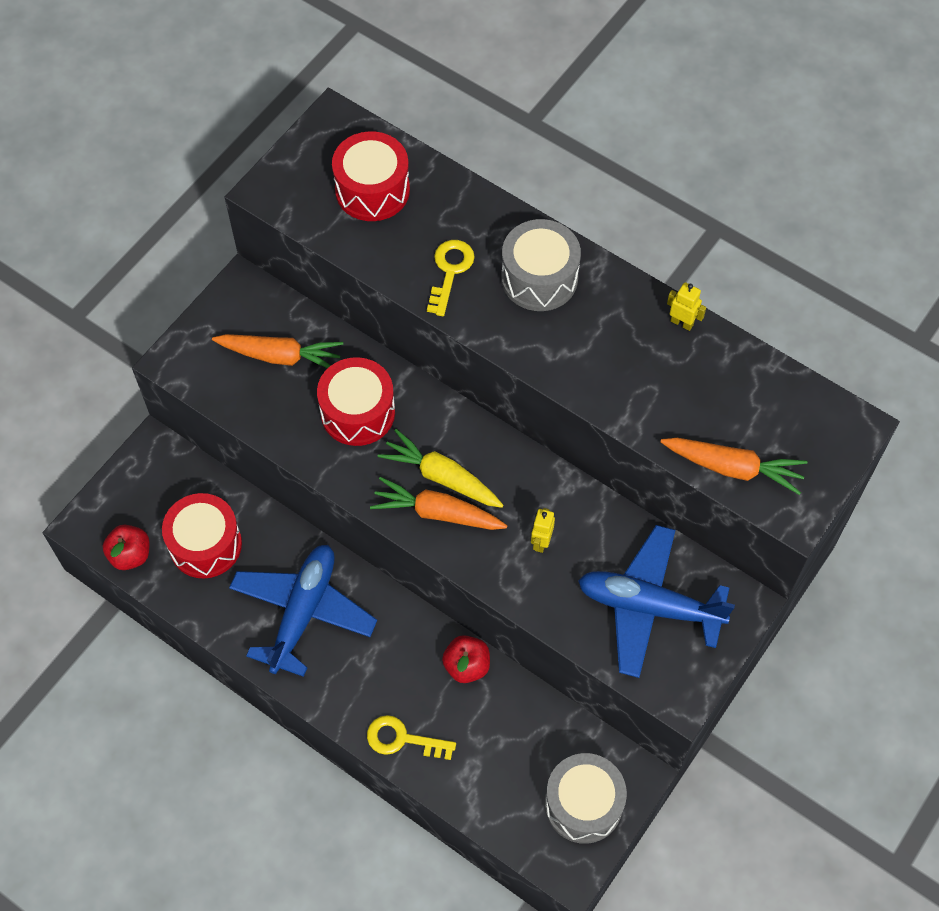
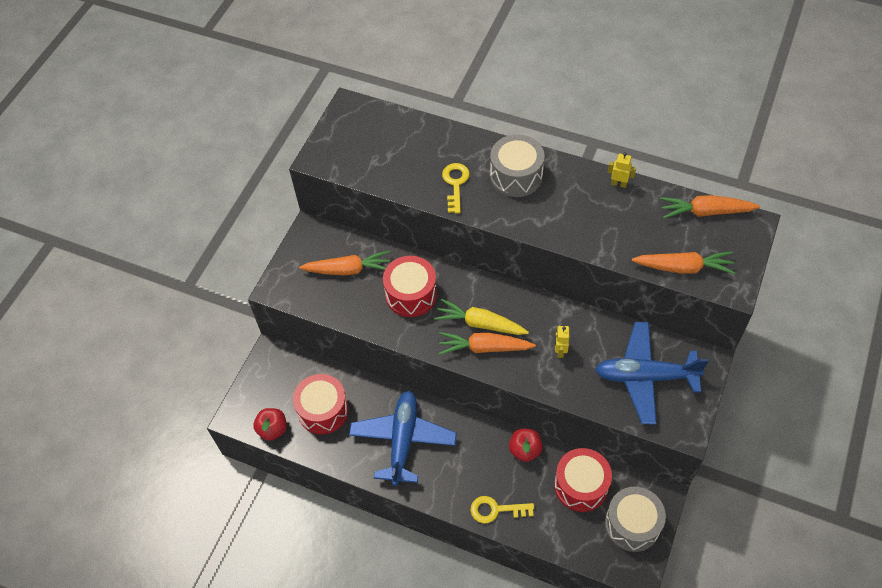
camera: 10 degrees left, 5 degrees down
red drum [332,131,410,221] -> red drum moved to [554,448,612,512]
none -> orange carrot [660,195,760,219]

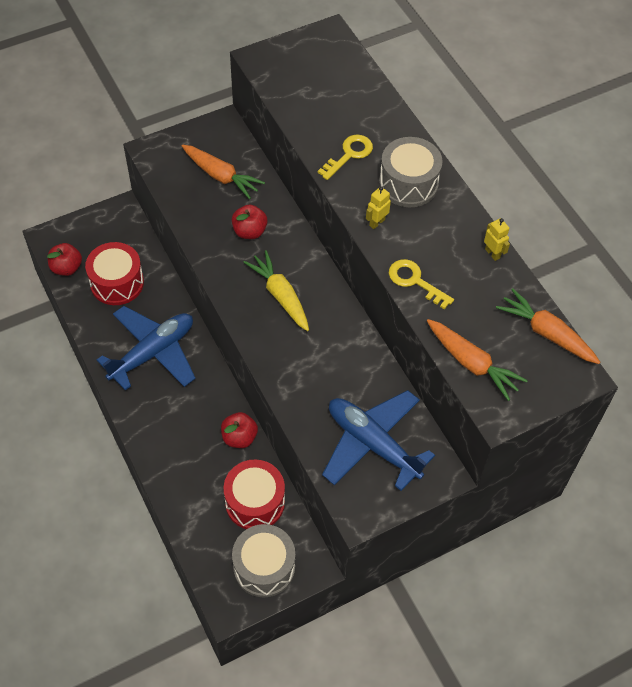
camera: 35 degrees right, 0 degrees up
red drum [383,256,437,317] -> red apple [232,205,267,239]
orange carrot [439,332,536,355] -> none
yellow key [470,496,534,524] -> yellow key moved to [389,259,454,309]
yellow robot [555,326,569,358] -> yellow robot moved to [366,187,391,229]

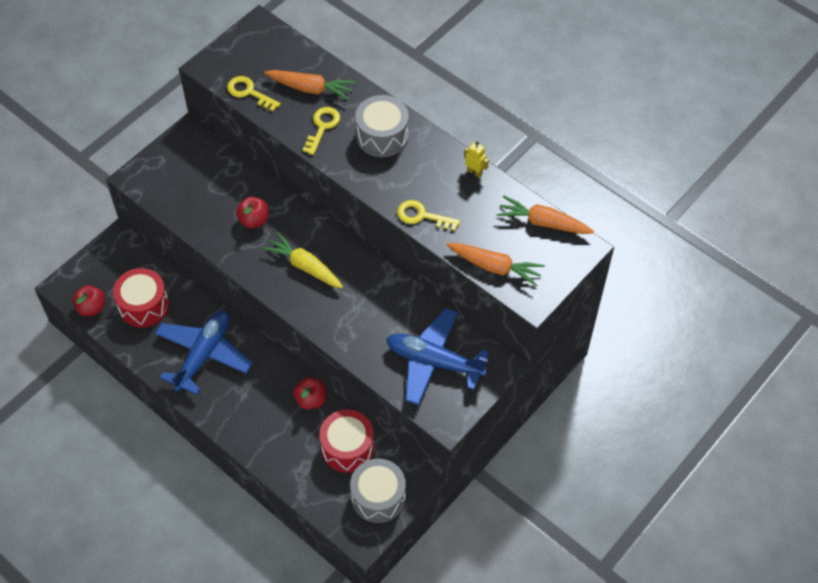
camera: 20 degrees left, 0 degrees up
orange carrot [182,145,265,199] -> orange carrot moved to [264,70,355,100]
yellow robot [366,187,391,229] -> none
none -> yellow key [227,76,281,112]

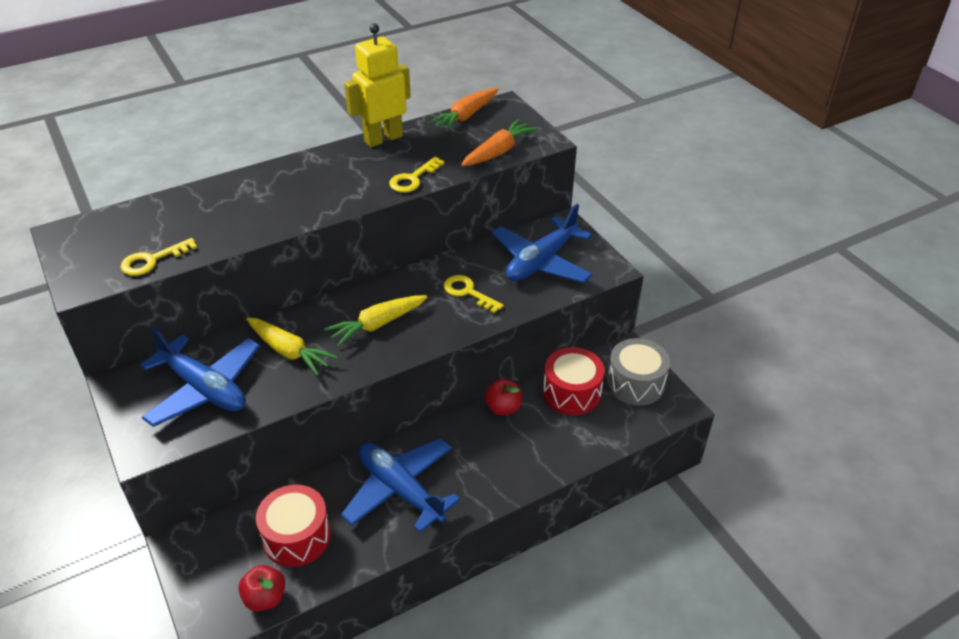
camera: 70 degrees left, 15 degrees down
red apple [236,197,269,228] -> yellow carrot [247,317,338,376]
orange carrot [264,70,355,100] -> none
yellow key [303,107,340,155] -> yellow key moved to [444,275,504,313]
grey drum [355,95,409,157] -> none
yellow robot [464,142,489,178] -> yellow robot [344,23,411,147], size x2.39
none -> blue plane [140,327,260,427]

